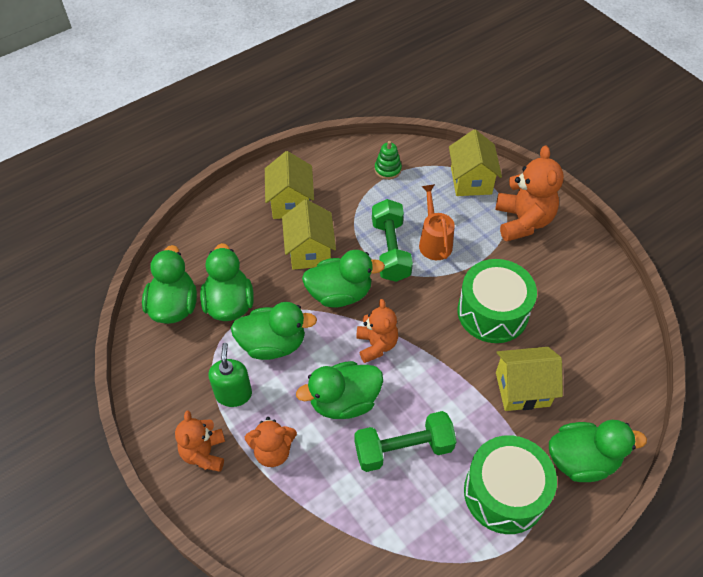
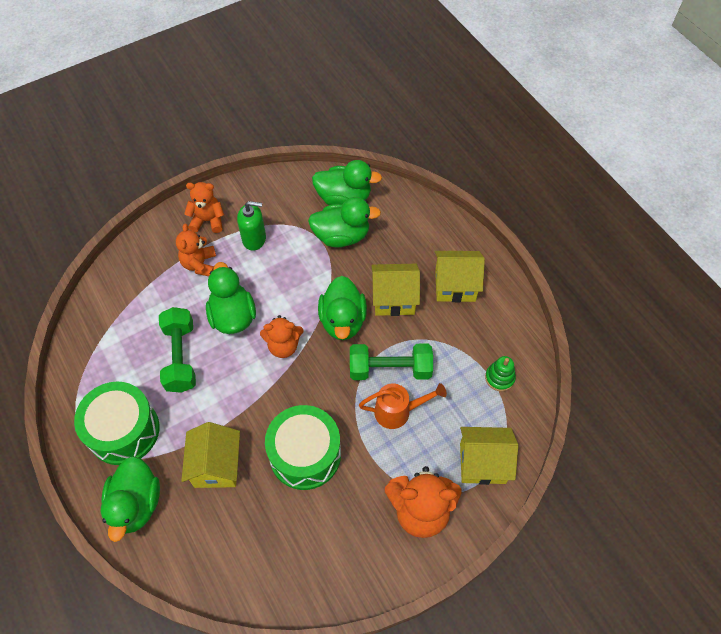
camera: 95 degrees right, 5 degrees up
green duck [231,302,317,360] -> none

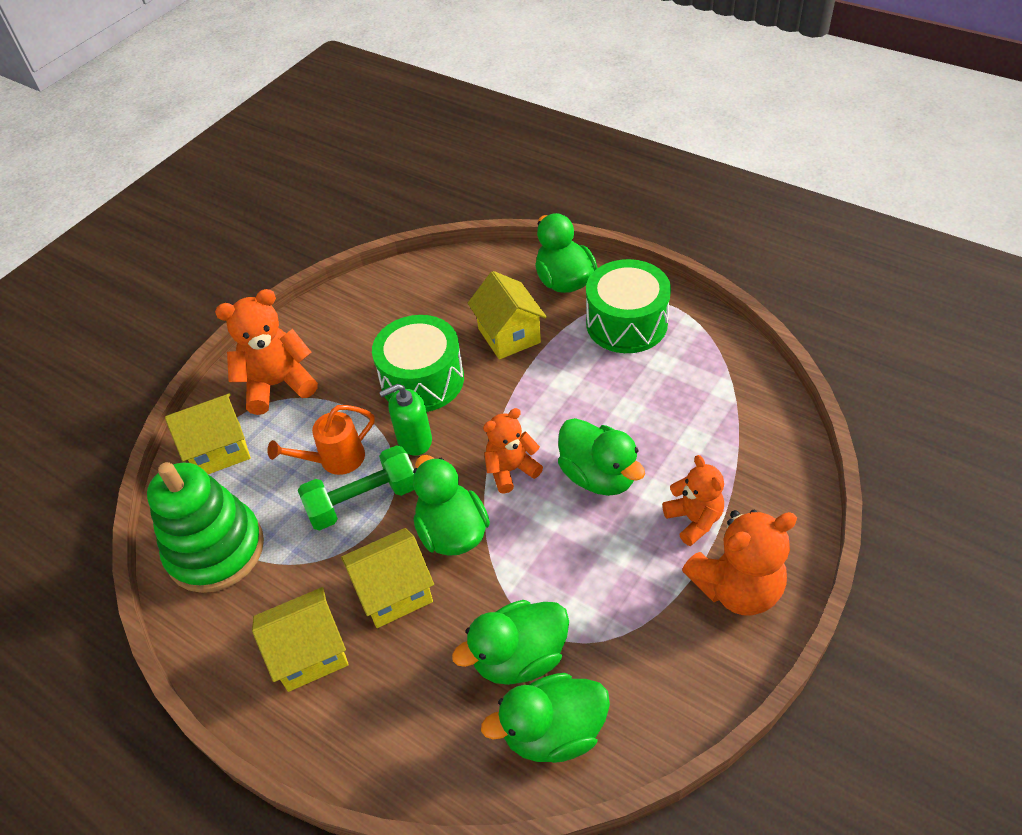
camera: 160 degrees right, 10 degrees down
green dumbbell [159,307,196,393] -> none
orange teddy bear [184,182,224,233] -> orange teddy bear [682,510,797,615], size x1.56
green soap dispenser [237,201,266,251] -> green soap dispenser moved to [380,384,432,456]
green stacking toy [485,356,516,391] -> green stacking toy [147,462,264,593], size x2.38

